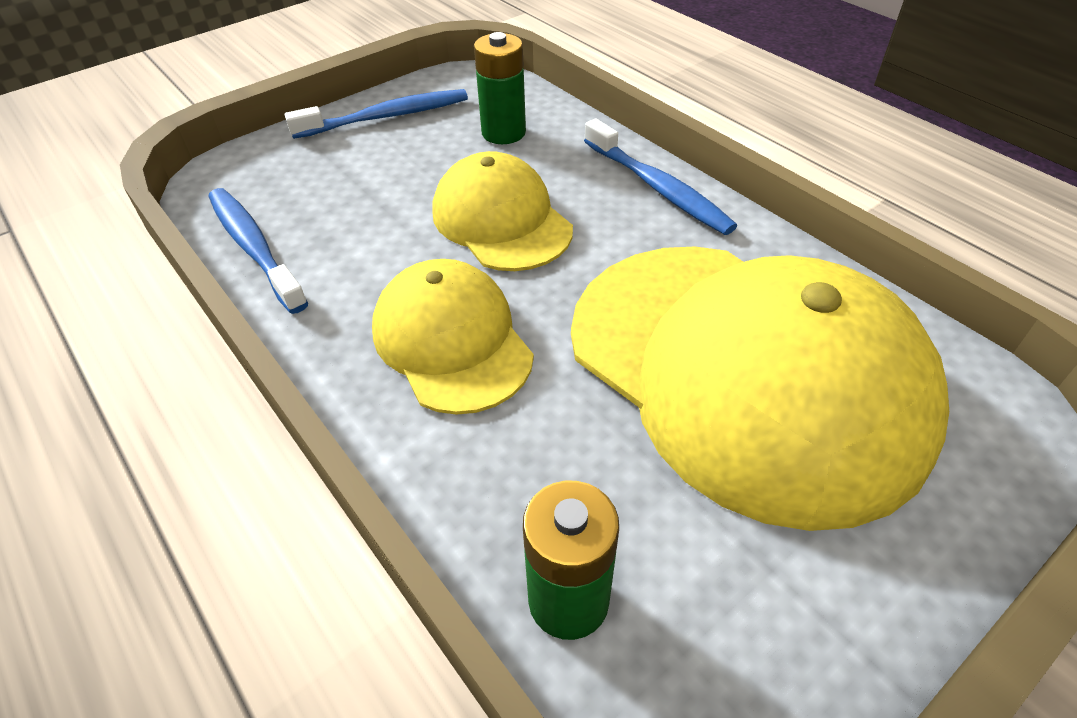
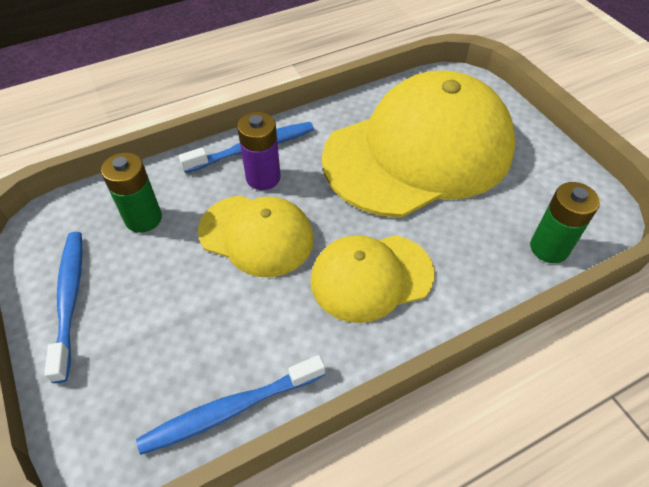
camera: 80 degrees left, 5 degrees up
yellow cap [432,151,573,271] -> yellow cap turned 135 degrees counterclockwise [198,195,314,277]
none -> purple battery [237,112,281,190]

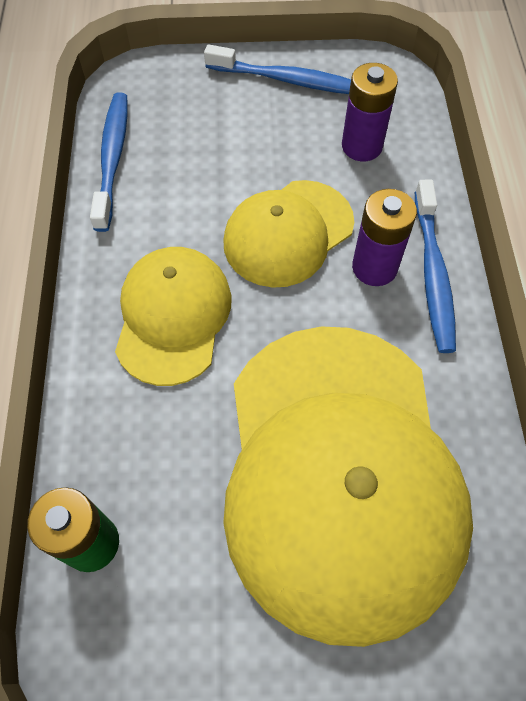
camera: 115 degrees right, 10 degrees up
green battery [101,152,162,233] -> purple battery [342,63,398,161]

